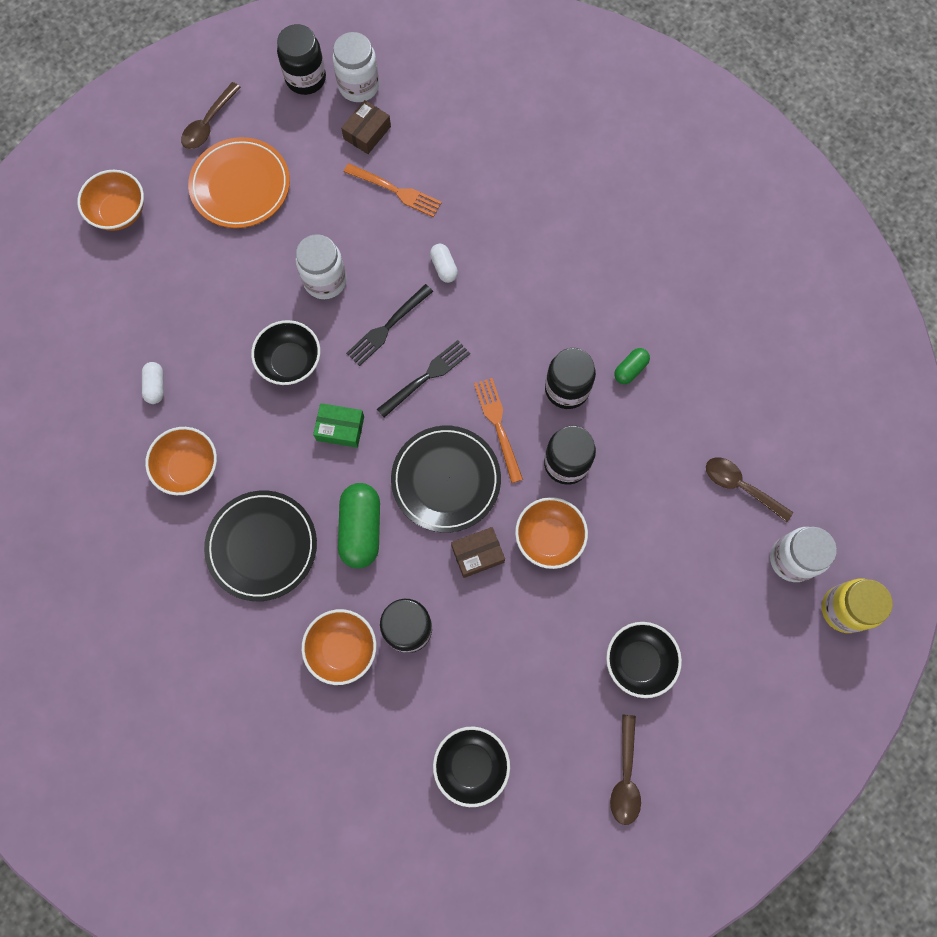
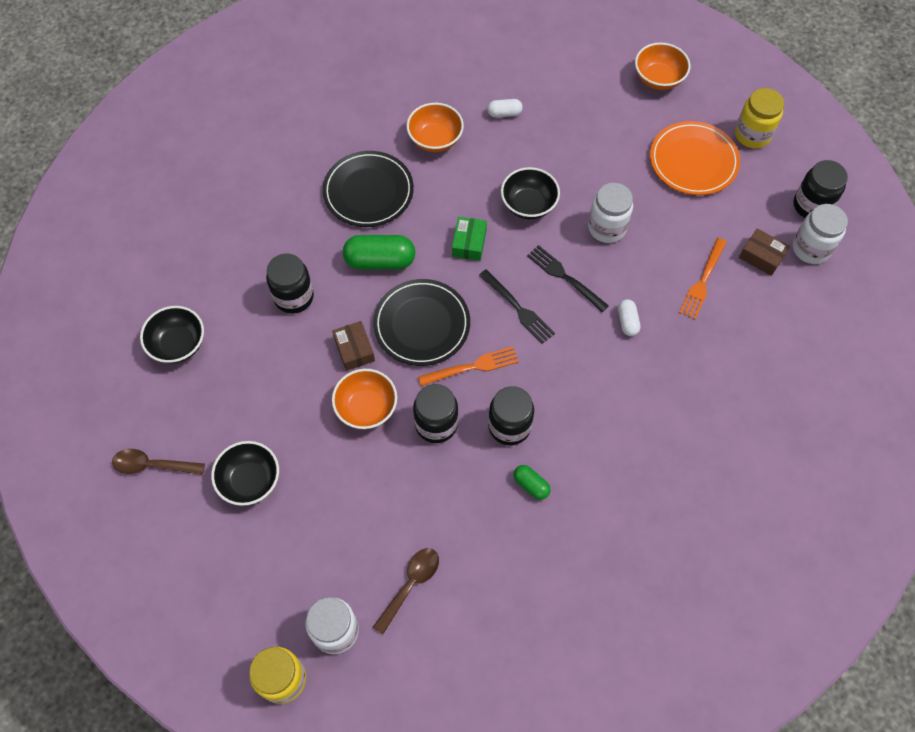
camera: 90 degrees right, 10 degrees down
brown spoon [181,82,241,149] -> yellow jar [735,88,784,148]
orange bowl [302,609,376,685] -> none
white capsule [430,244,458,283] -> white capsule turned 75 degrees counterclockwise [618,299,641,336]

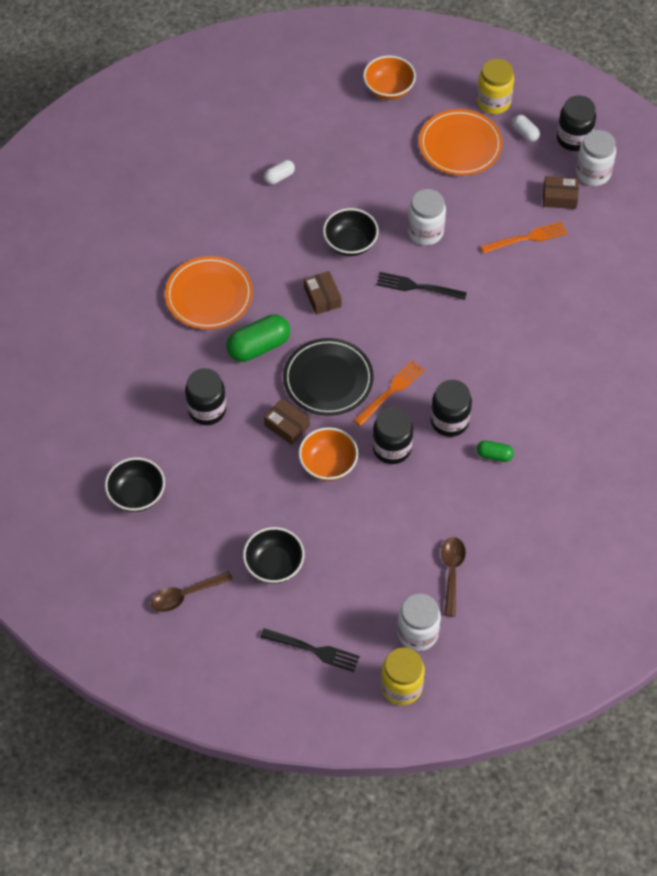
camera: 30 degrees left, 5 degrees down
black plate [323,151,414,227] -> orange plate [165,256,253,330]
orange bowl [406,103,464,152] -> none
green box [452,217,487,261] -> brown box [304,271,341,315]
black fork [479,269,555,344] -> black fork moved to [260,628,360,672]
white capsule [618,299,641,336] -> white capsule moved to [513,115,540,142]
orange fork [679,238,727,319] -> orange fork turned 105 degrees counterclockwise [480,221,567,253]

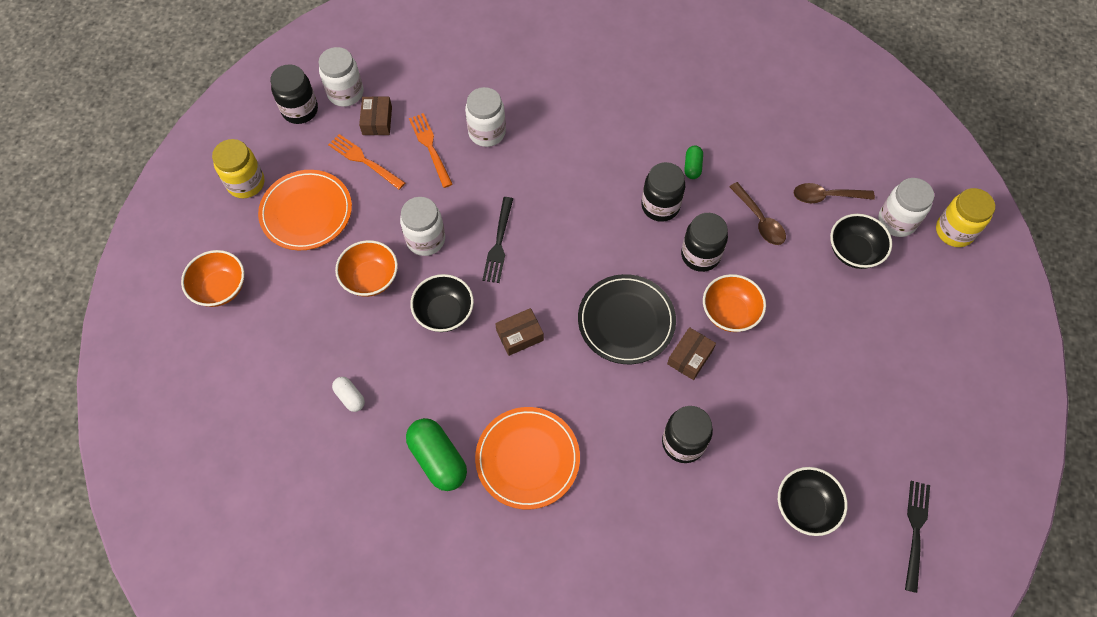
camera: 95 degrees left, 5 degrees up
brown spoon [151,571,233,612] -> brown spoon moved to [729,182,786,245]
green capsule [226,314,290,362] -> green capsule moved to [406,418,467,491]
black bowl [243,527,304,583] -> black bowl moved to [830,214,892,269]
black fork [260,628,360,672] -> black fork moved to [905,481,930,593]
orange fork [353,360,425,426] -> orange fork moved to [328,134,405,190]
white capsule [513,115,540,142] -> none
none -> orange bowl [335,240,398,297]
none -> white jar [465,87,506,147]

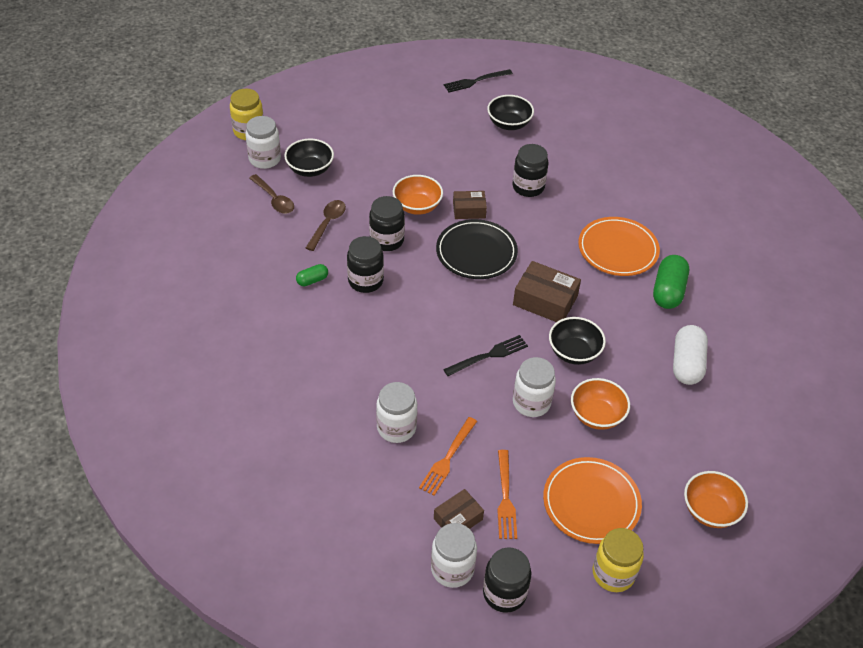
camera: 130 degrees left, 15 degrees down
white capsule [332,377,365,412] -> white capsule [673,325,708,385], size x1.89
brown box [495,308,544,356] -> brown box [513,261,581,322], size x1.60

